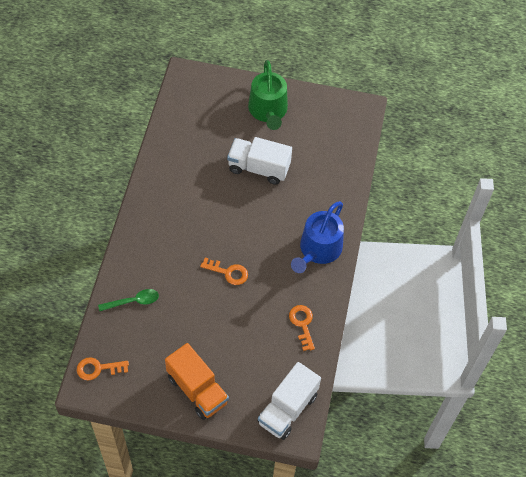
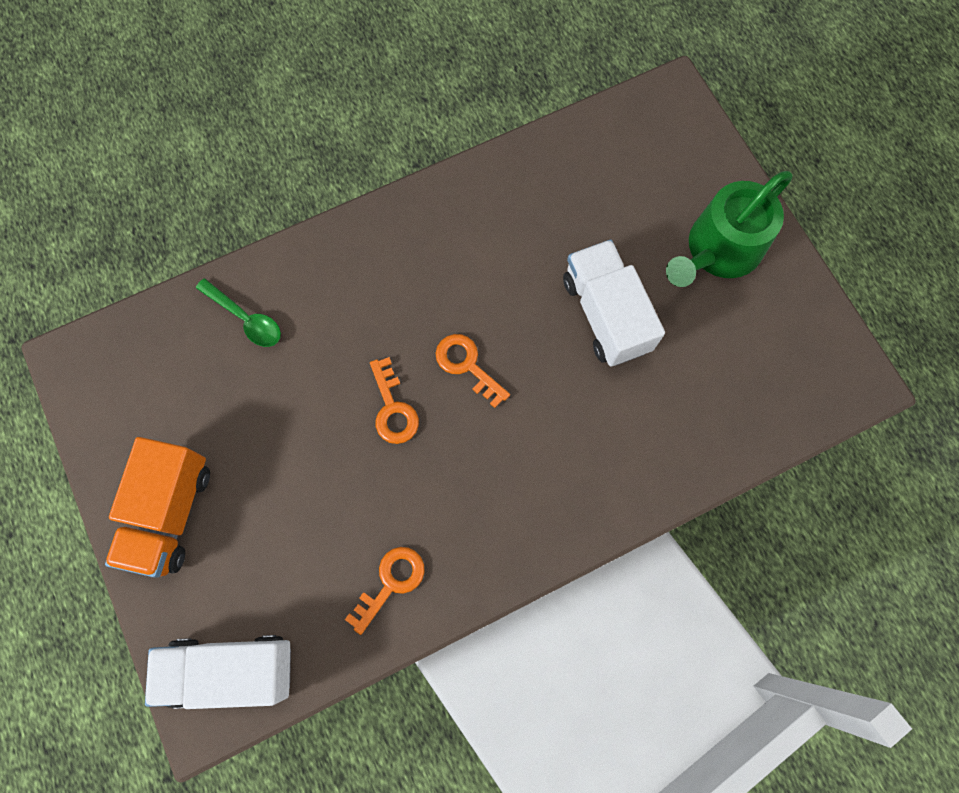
camera: 55 degrees right, 15 degrees up
orange key [77,357,129,380] -> orange key moved to [435,334,510,408]
blue watering can [291,201,344,273] -> none

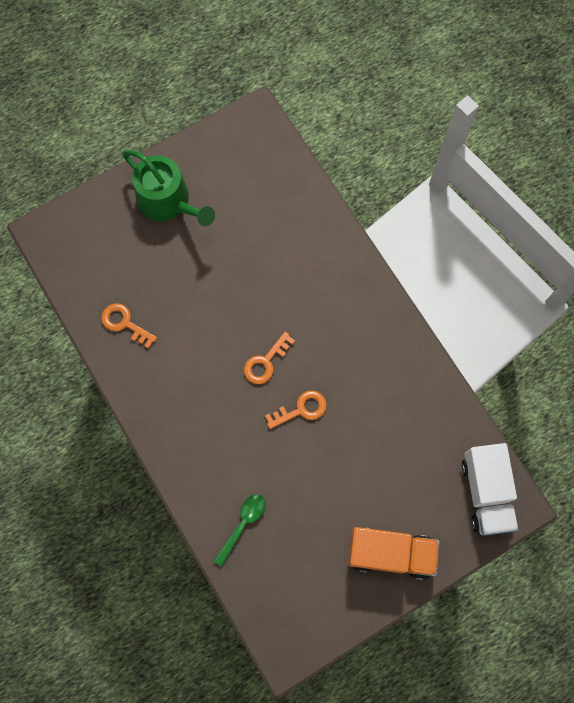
camera: 95 degrees left, 0 degrees up
orange key [345,547,425,635] -> orange key moved to [101,303,157,349]
white truck [563,240,665,367] -> none

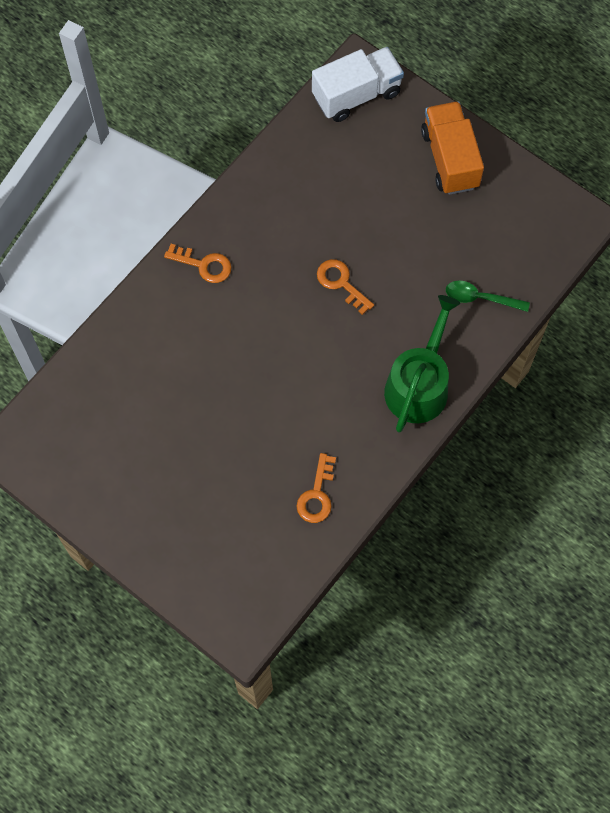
camera: 110 degrees left, 5 degrees down
green watering can [122,150,215,226] -> green watering can moved to [384,295,460,433]
orange key [244,332,295,384] -> orange key moved to [164,244,232,283]

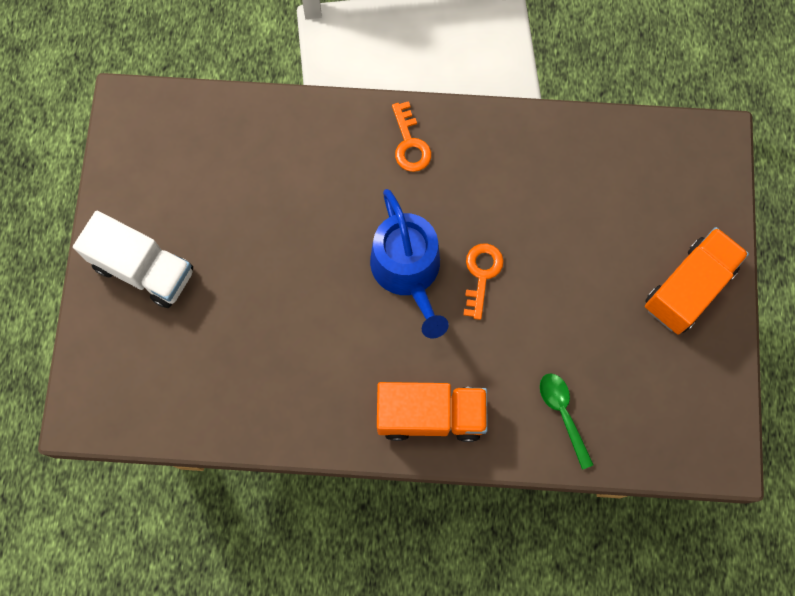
camera: 55 degrees right, 5 degrees up
orange key [297,453,336,523] -> none
white truck [312,47,404,122] -> white truck moved to [73,211,193,308]
green watering can [384,295,460,433] -> orange truck [377,382,488,442]
none -> blue watering can [370,189,449,338]

